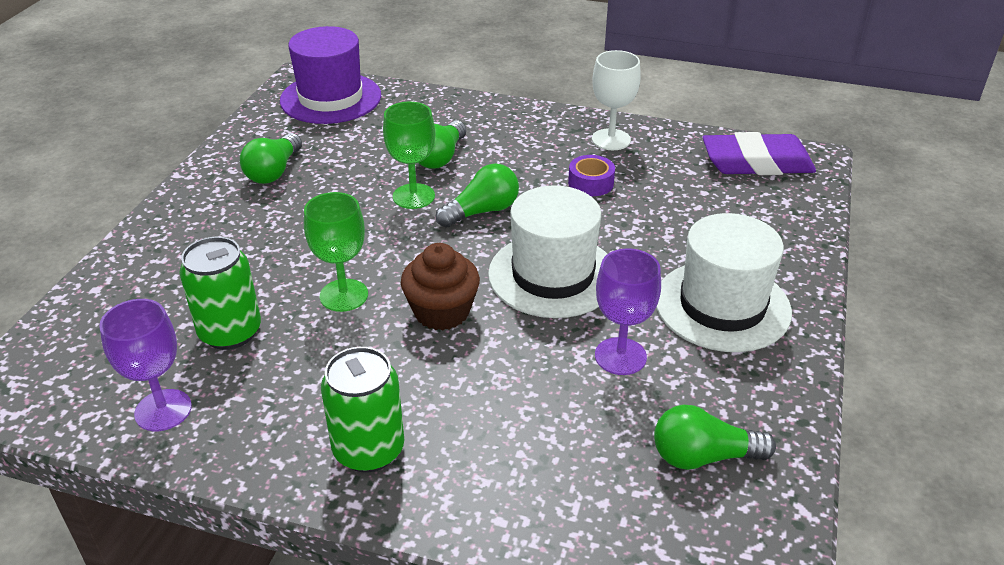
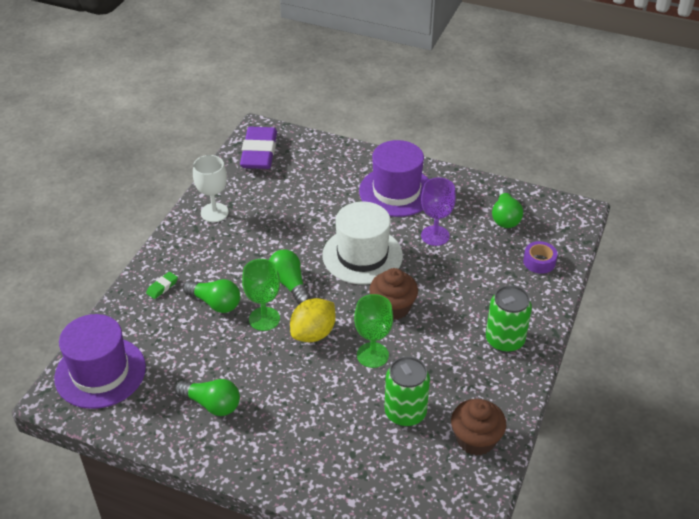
camera: 85 degrees left, 5 degrees up
purple goblet [99,299,192,431] -> brown cupcake [451,399,506,456]
purple tape [568,155,615,196] -> purple tape moved to [523,241,558,274]
white hat [656,213,792,352] -> purple hat [359,140,429,217]
none -> green eraser [146,272,178,299]
none -> yellow lemon [290,298,336,342]

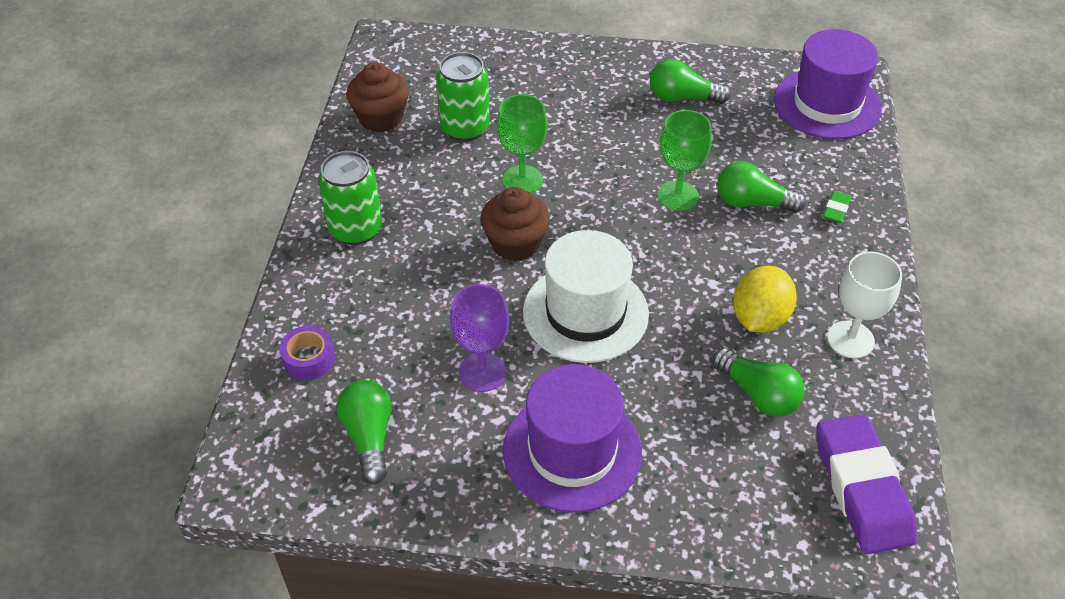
camera: 165 degrees right, 5 degrees up
green light bulb [269,250,310,304] -> green light bulb moved to [713,348,805,417]
yellow lemon [290,298,336,342] -> yellow lemon moved to [733,266,797,333]

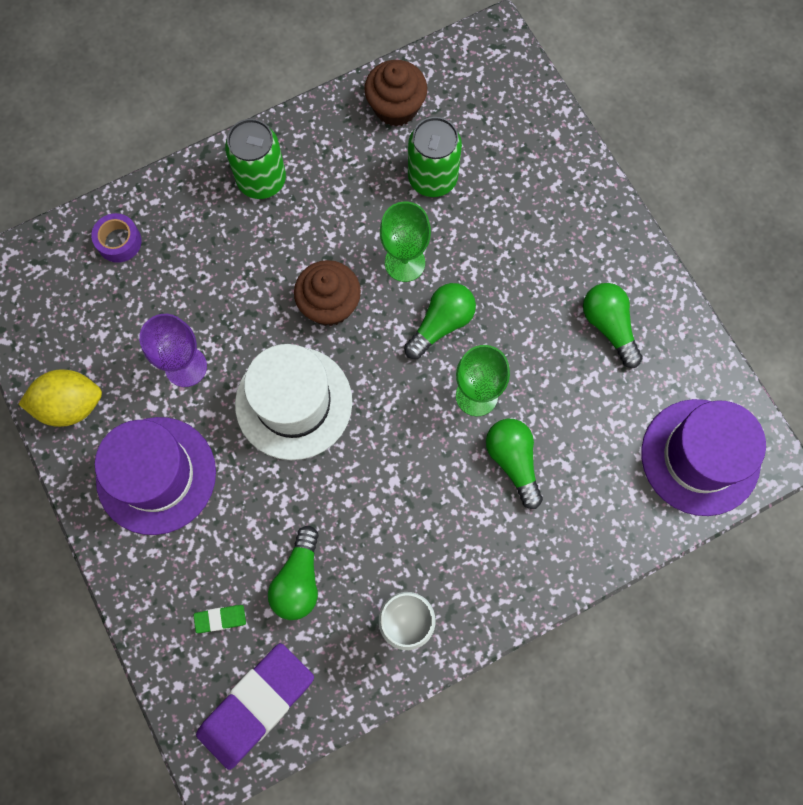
camera: 55 degrees right, 25 degrees up
green light bulb [337,380,392,484] -> green light bulb moved to [404,283,476,359]
yellow lemon [733,266,797,333] -> yellow lemon moved to [19,369,102,427]
green eraser [823,191,851,223] -> green eraser moved to [194,605,246,633]

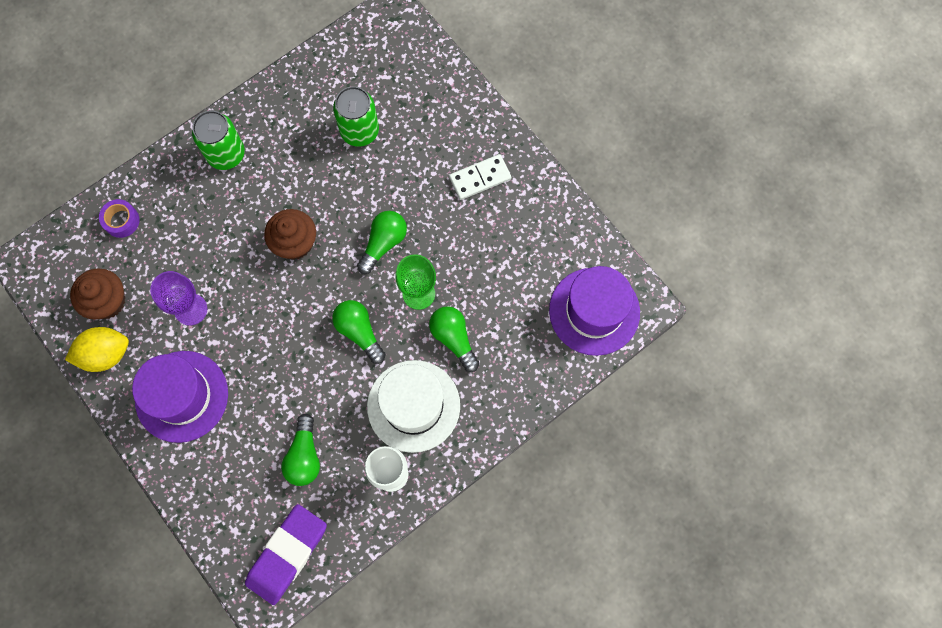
camera: 10 degrees left, 0 degrees up
green eraser [194,605,246,633] -> none
white hat [235,344,352,460] -> white hat moved to [367,360,460,453]
brown cupcake [364,60,427,127] -> brown cupcake moved to [70,268,125,319]
green goblet [380,202,431,282] -> none
green light bulb [583,283,643,368] -> green light bulb moved to [332,300,386,364]
none -> white domino [449,154,511,200]

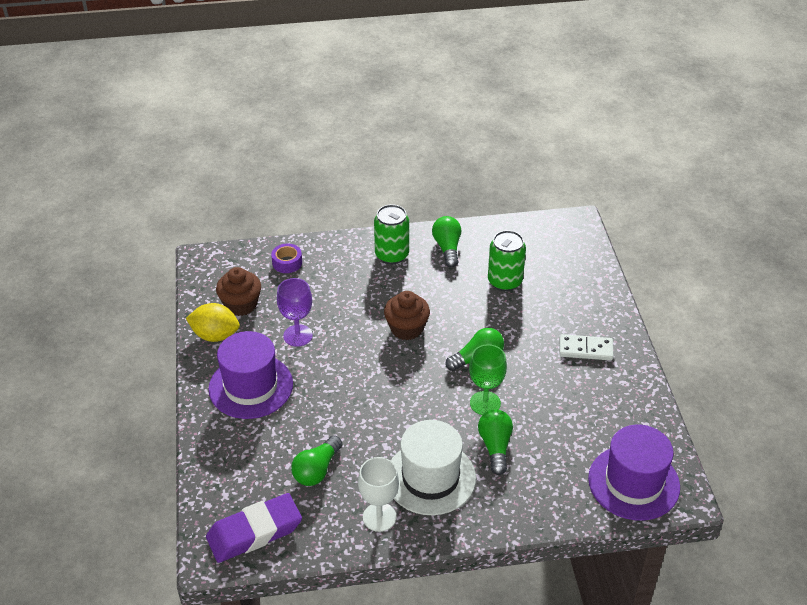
camera: 30 degrees right, 30 degrees down
green light bulb [332,300,386,364] -> green light bulb moved to [432,216,461,268]

